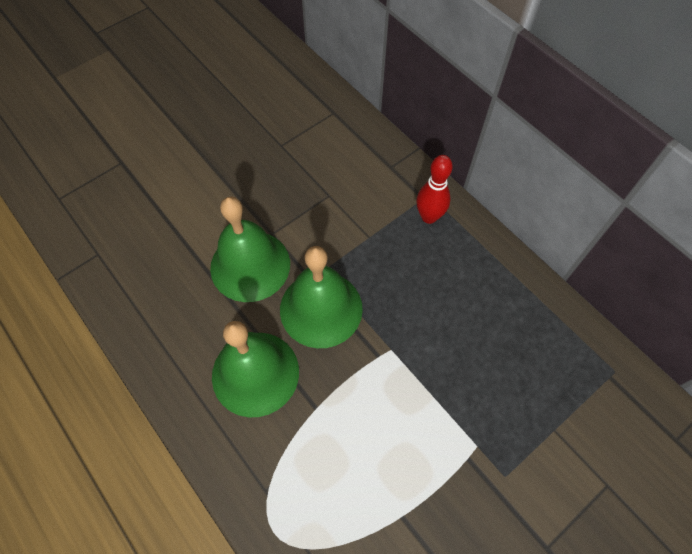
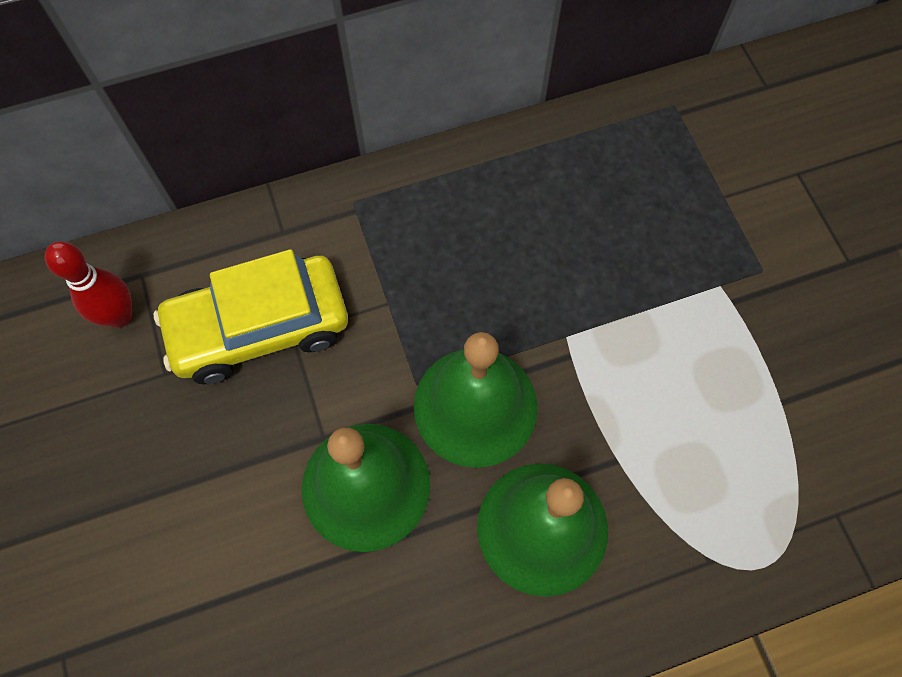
camera: 70 degrees left, 5 degrees up
red bowling pin [416,155,453,224] -> red bowling pin moved to [45,241,132,328]
none -> yellow car [154,249,348,384]

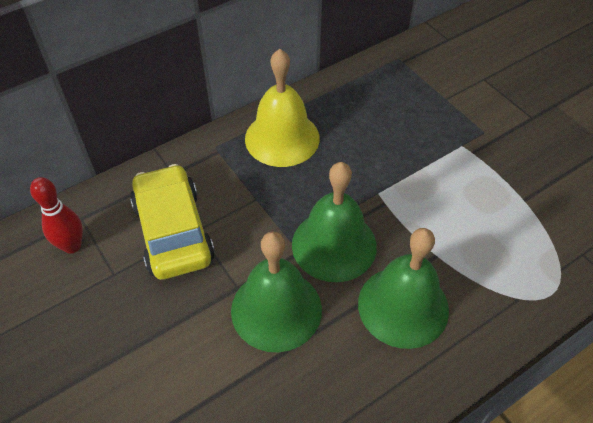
camera: 15 degrees left, 15 degrees down
yellow car [154,249,348,384] -> yellow car turned 105 degrees clockwise [130,164,215,280]
none -> yellow bell [245,49,320,167]

